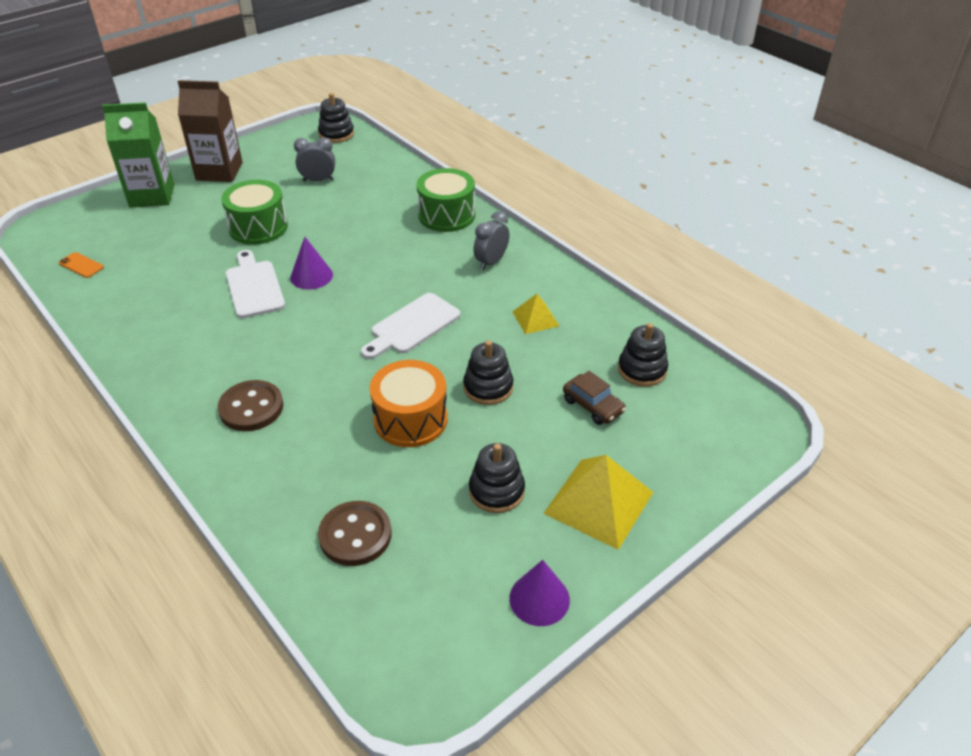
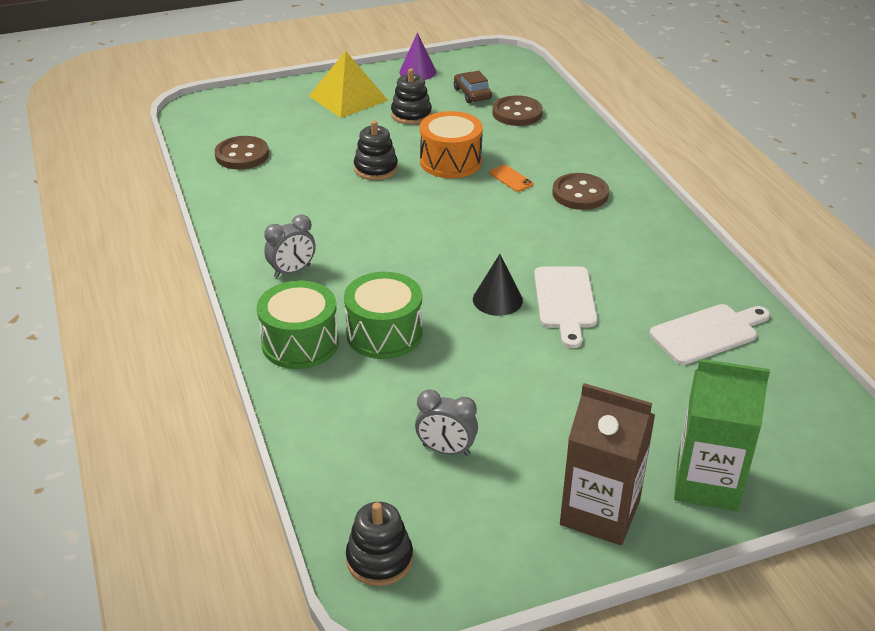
camera: 160 degrees left, 5 degrees down
orange phone [59,252,104,278] -> orange phone moved to [489,164,534,192]
green drum [221,180,288,245] -> green drum moved to [344,272,423,359]
purple cone [290,237,333,290] -> black cone [473,254,523,316]
white cutting board [361,293,461,359] -> white cutting board moved to [650,304,770,365]
yellow pyramid [513,294,559,334] -> none
brown car [563,371,626,425] -> brown car moved to [454,71,492,103]
black stacking toy [618,323,668,387] -> brown button [215,136,269,169]

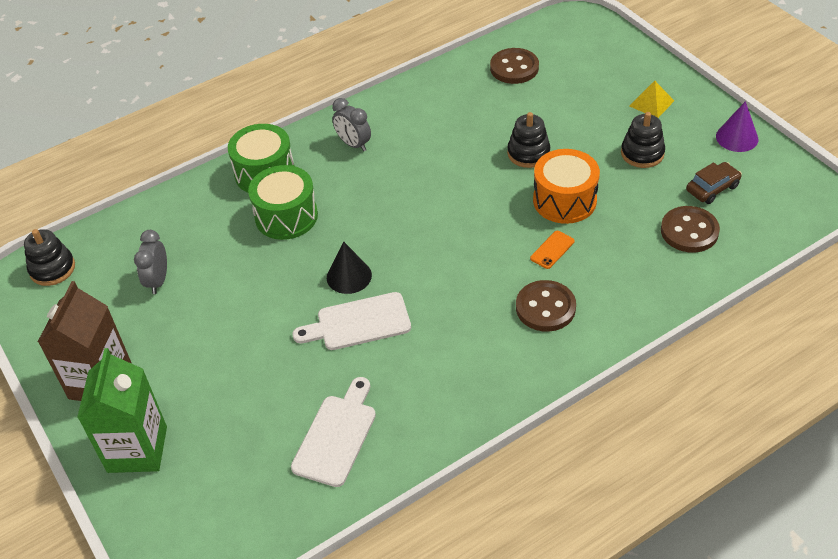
camera: 80 degrees right, 10 degrees up
yellow pyramid [309,51,388,118] -> yellow pyramid [630,81,674,118], size x0.55
white cutting board [650,304,770,365] -> white cutting board turned 120 degrees counterclockwise [291,377,376,487]

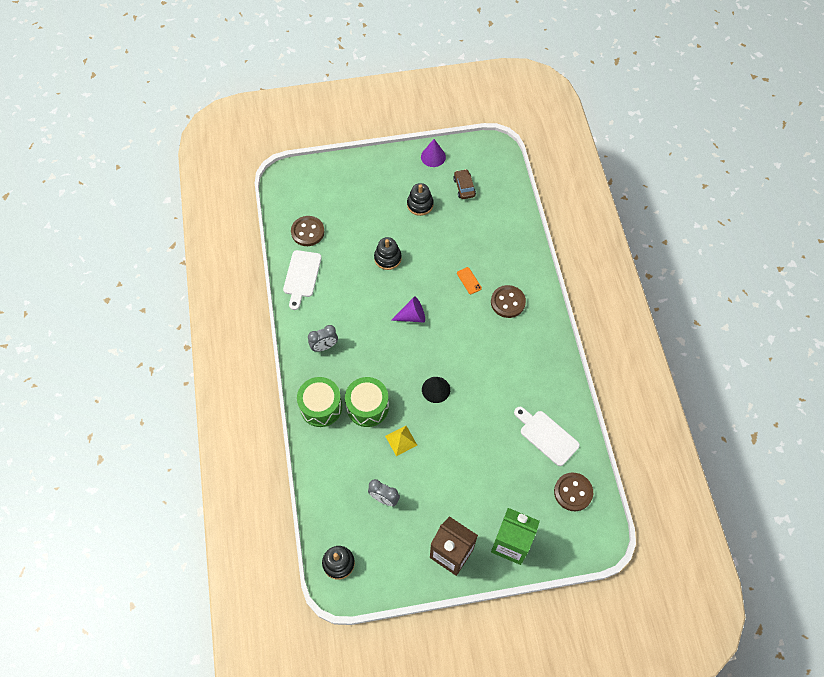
camera: 70 degrees left, 15 degrees up
white cutting board [293,292,411,350] -> white cutting board moved to [283,250,322,310]
orange drum [533,149,600,224] -> none
yellow pyramid [630,81,674,118] -> yellow pyramid moved to [385,426,417,456]
brown button [661,206,720,253] -> brown button moved to [554,473,593,511]
none -> purple cone [391,296,425,322]

